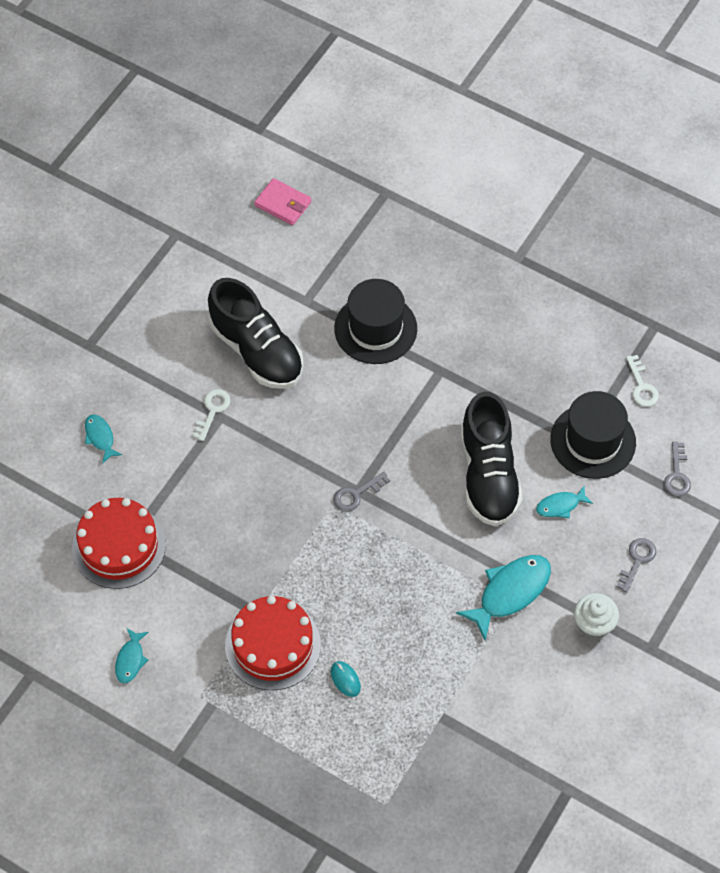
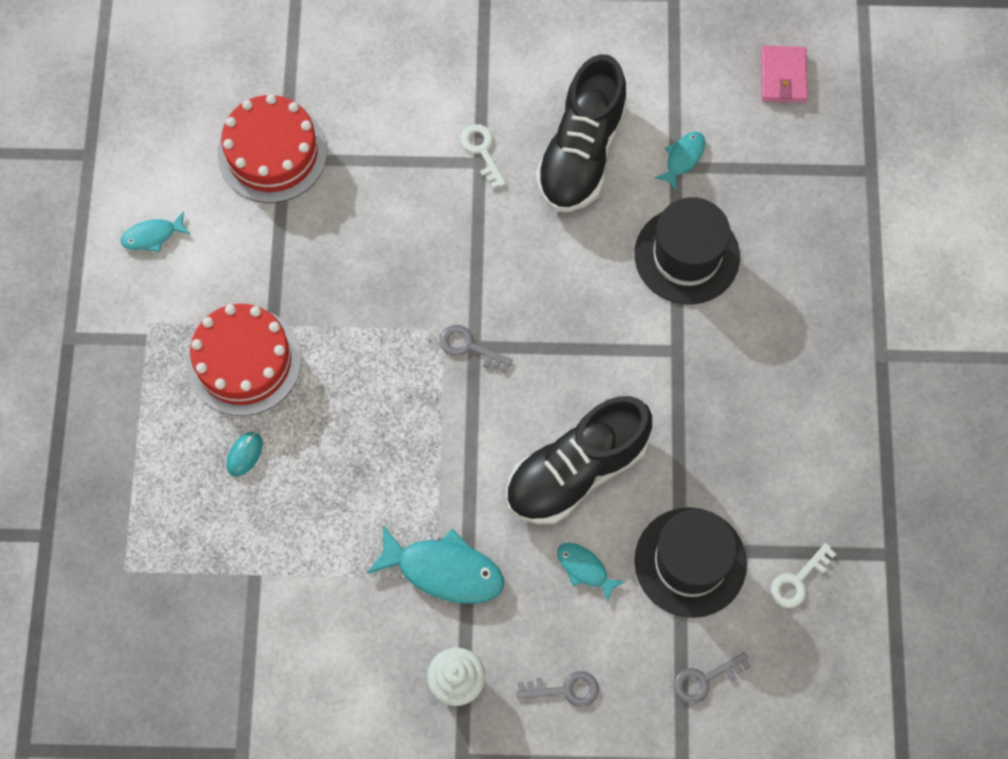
camera: 60 degrees right, 10 degrees up
turquoise fish [85,414,122,464] -> turquoise fish moved to [654,132,705,191]
white key [193,389,230,441] -> white key turned 105 degrees counterclockwise [461,124,506,189]

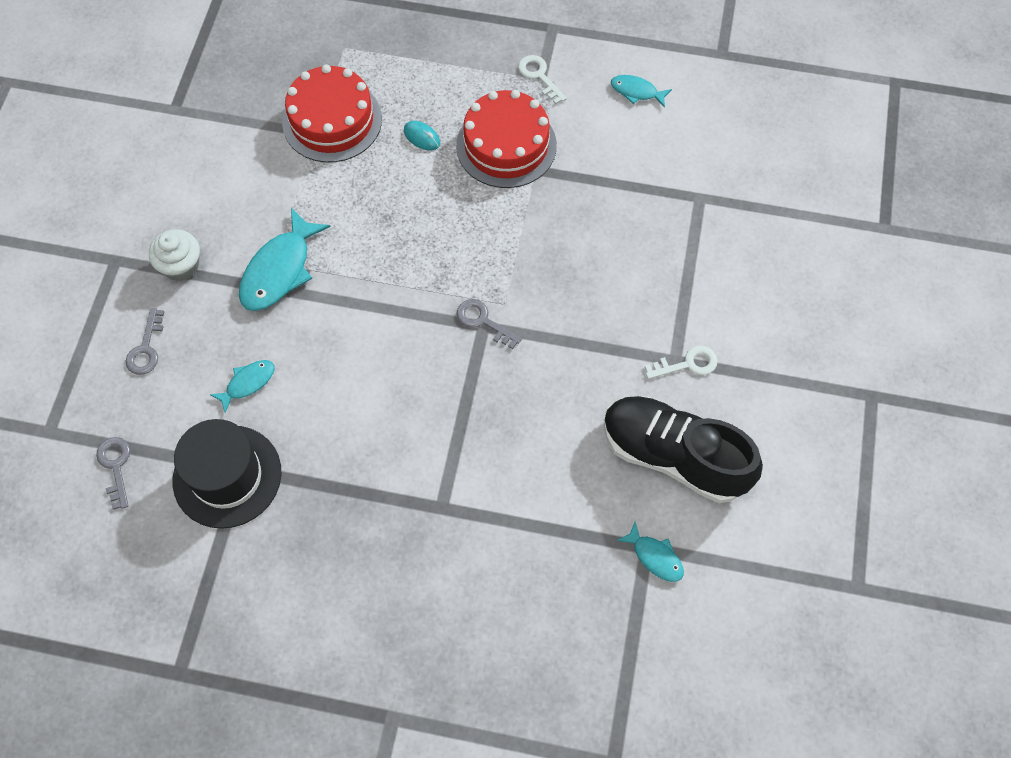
camera: 100 degrees right, 5 degrees down
turquoise fish [121,211,191,252] -> turquoise fish turned 60 degrees counterclockwise [611,75,672,108]
red cake [218,94,327,203] -> red cake moved to [282,64,382,162]
grey key [440,325,513,372] -> grey key turned 90 degrees counterclockwise [457,299,522,349]
black shoe [506,396,652,524] -> none
black hat [635,197,740,305] -> none
pink wallet [761,46,808,103] -> none
white key [771,543,836,608] -> white key moved to [518,55,567,104]

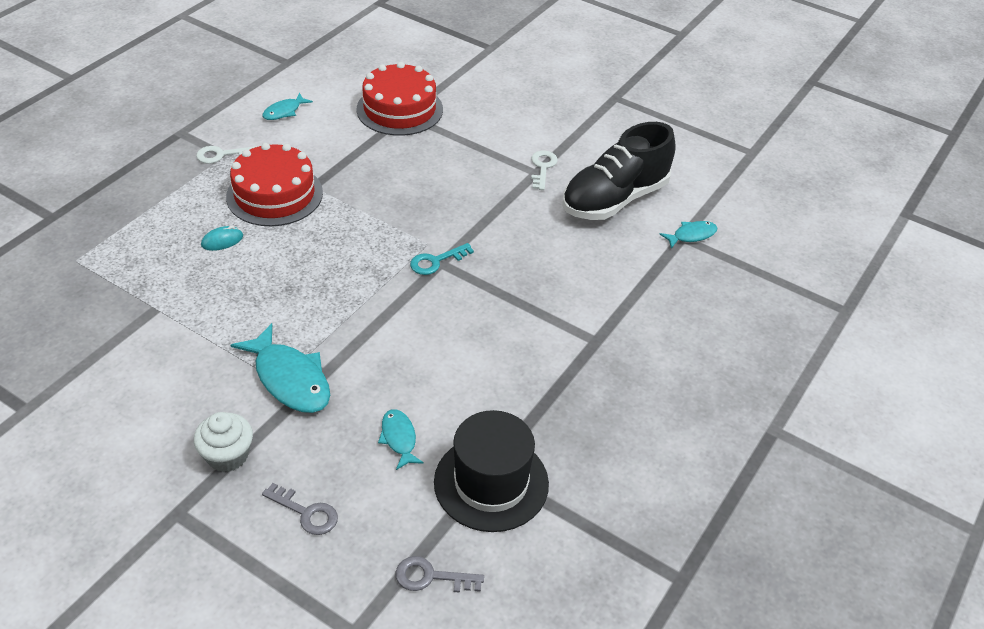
camera: 70 degrees left, 20 degrees down
red cake [282,64,382,162] -> red cake moved to [356,62,443,136]
grey key [457,299,522,349] -> turquoise key [410,243,474,275]

